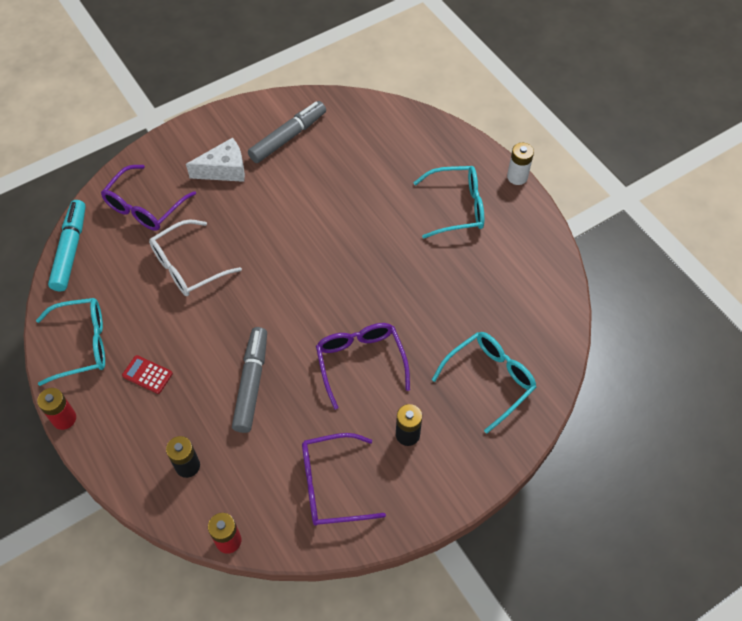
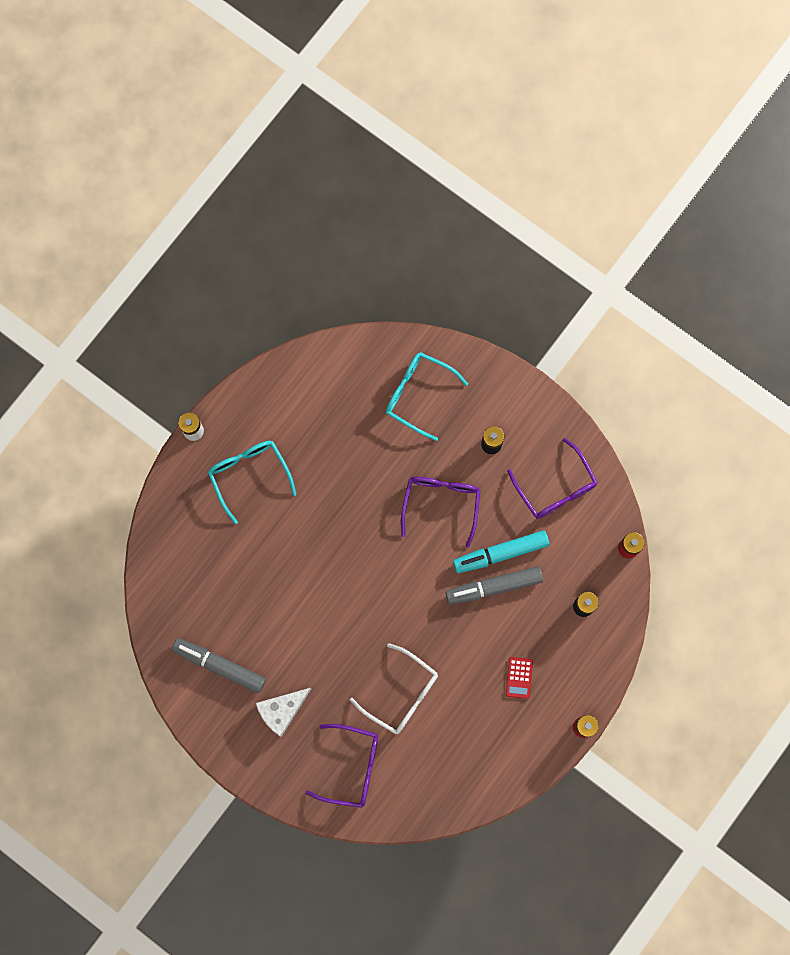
camera: 110 degrees left, 20 degrees up
turquoise glasses [36,298,105,386] -> none
turquoise marker [48,200,86,291] -> turquoise marker moved to [453,530,549,573]
white cheese [186,137,245,182] -> white cheese turned 90 degrees counterclockwise [256,688,311,737]
purple glasses [316,323,410,410] -> purple glasses turned 135 degrees clockwise [401,477,480,548]

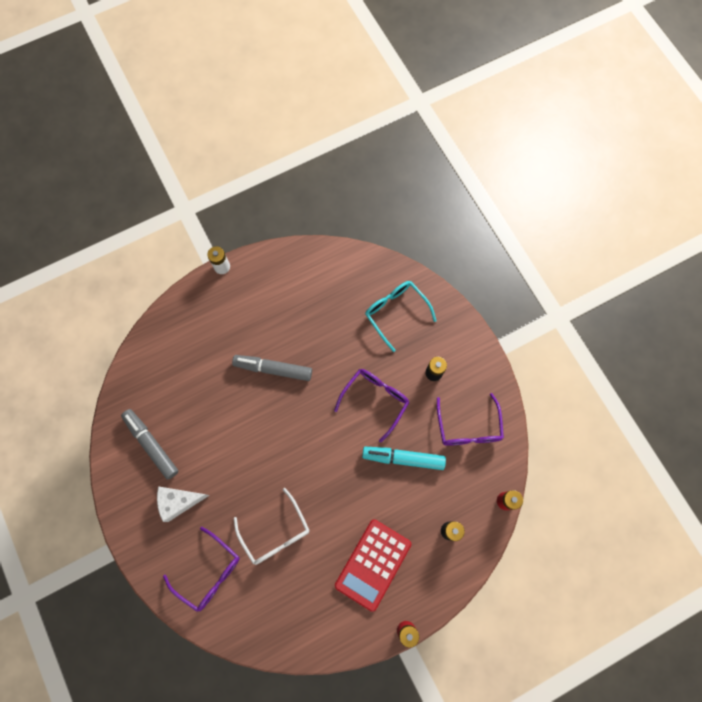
camera: 25 degrees right, 5 degrees down
turquoise glasses [208,441,296,524] -> none
grey marker [446,566,543,605] -> grey marker moved to [232,355,312,381]
red calculator [506,657,533,699] -> red calculator [335,519,411,612], size x2.25

